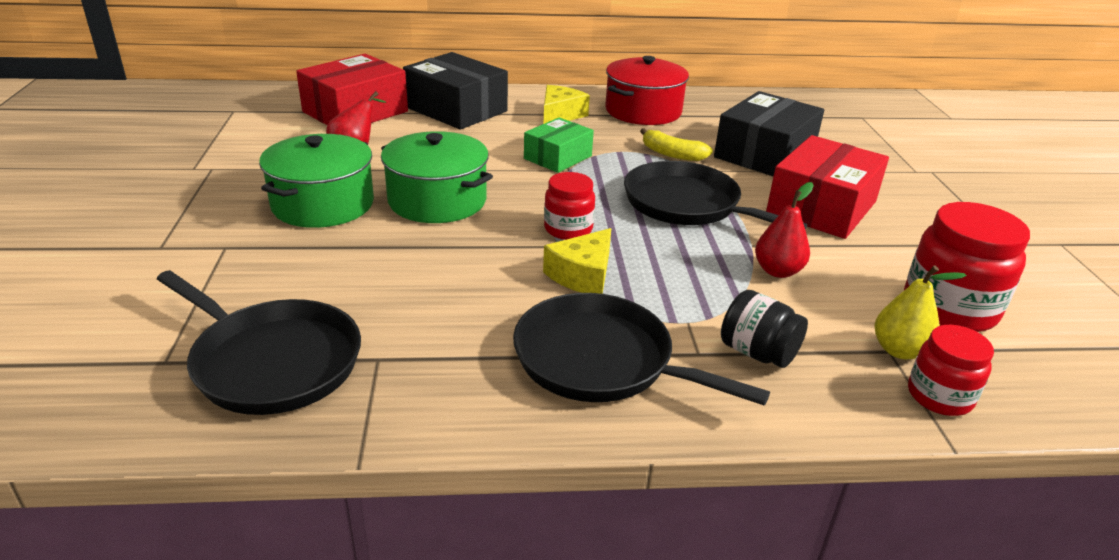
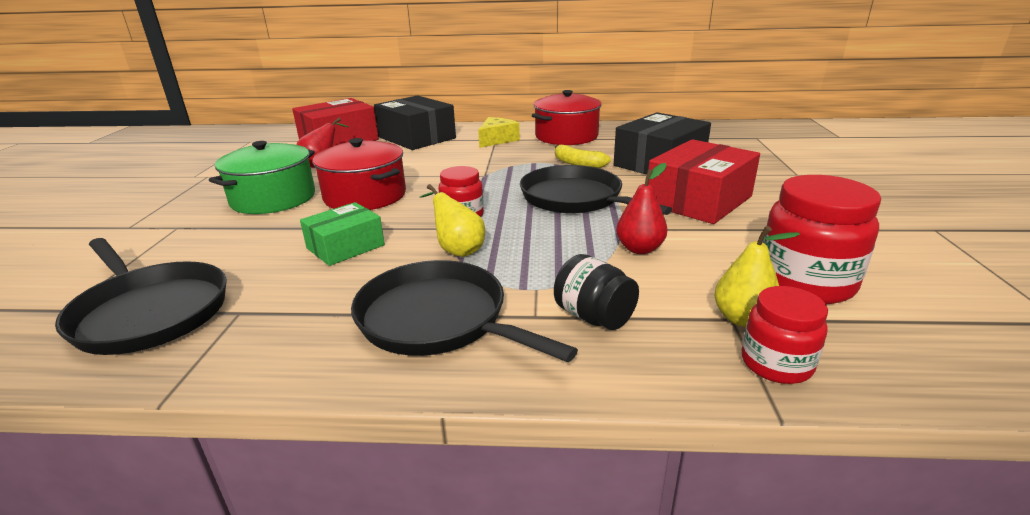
camera: 10 degrees right, 5 degrees down
green pot [381,131,493,223] -> red pot [313,138,406,210]
green box [524,117,594,173] -> green box moved to [300,202,385,266]
yellow cheese [543,228,611,294] -> yellow pear [420,184,485,257]

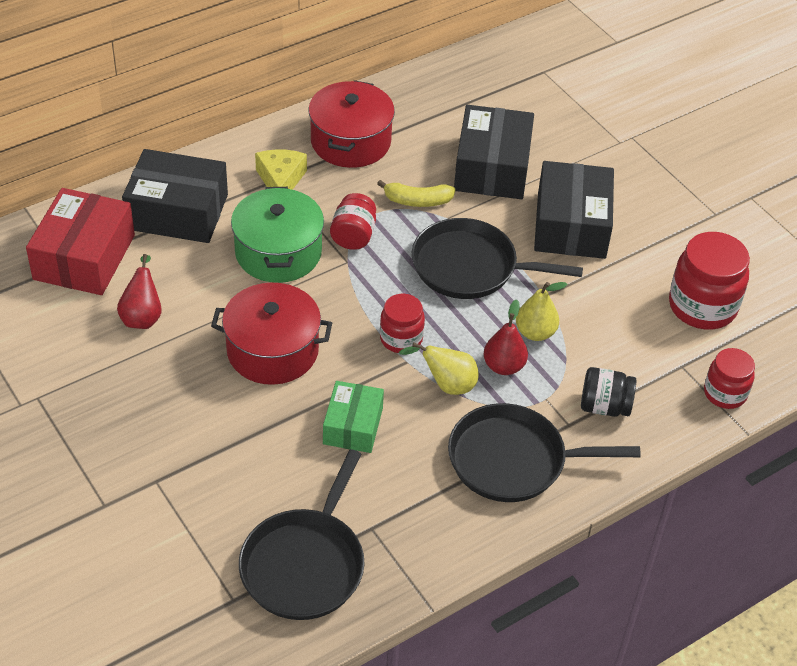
camera: 40 degrees left, 20 degrees up
black pan [55,238,227,355] -> black pan turned 105 degrees clockwise [239,449,364,620]
green pot [209,141,315,214] -> green pot moved to [231,187,324,283]
red pear [616,163,667,254] -> red pear moved to [484,300,528,375]
red box [648,139,760,224] -> black box [534,161,614,259]
yellow pear [714,226,800,327] -> yellow pear moved to [516,282,567,341]
none -> red jar [330,193,376,250]

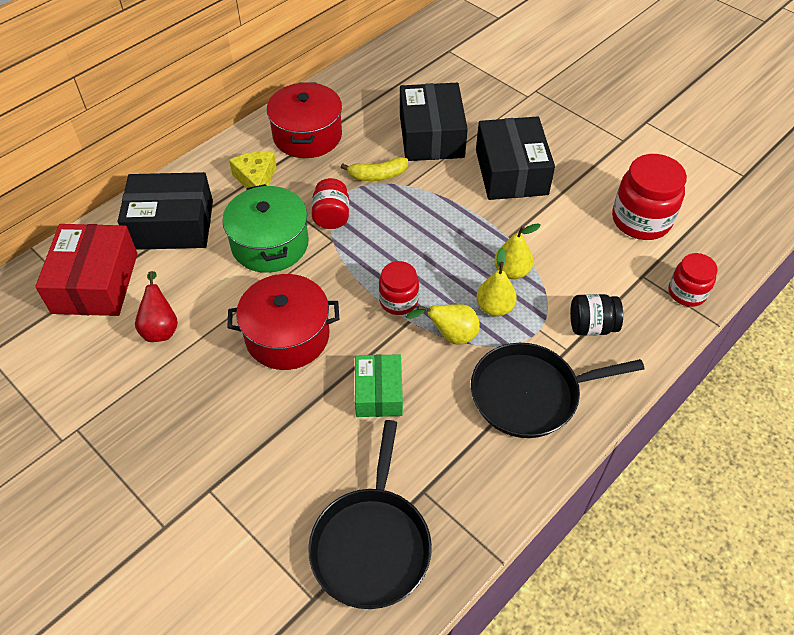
camera: 10 degrees left, 5 degrees up
black pan [412,218,583,299] -> none
red pear [484,300,528,375] -> yellow pear [476,248,517,317]

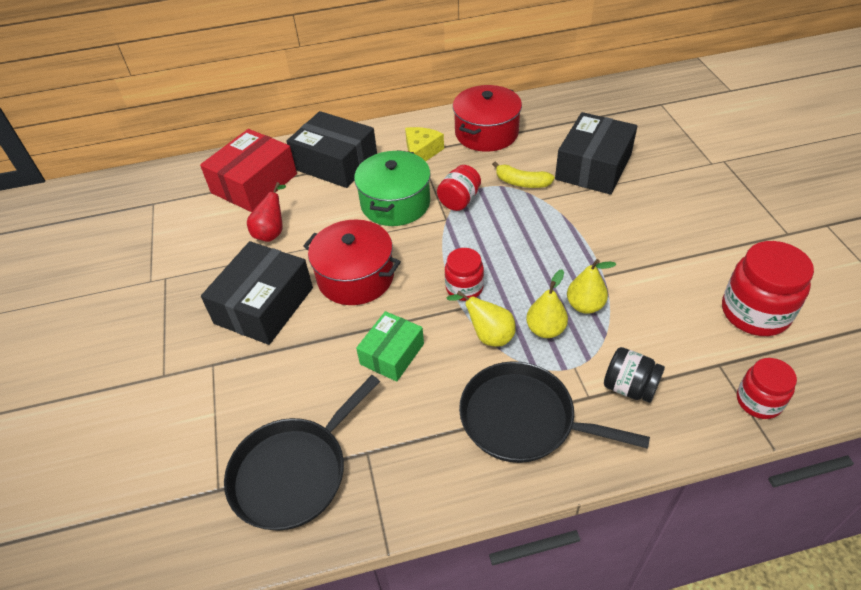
camera: 35 degrees right, 5 degrees down
black box [476,116,555,200] -> black box moved to [201,241,313,345]

